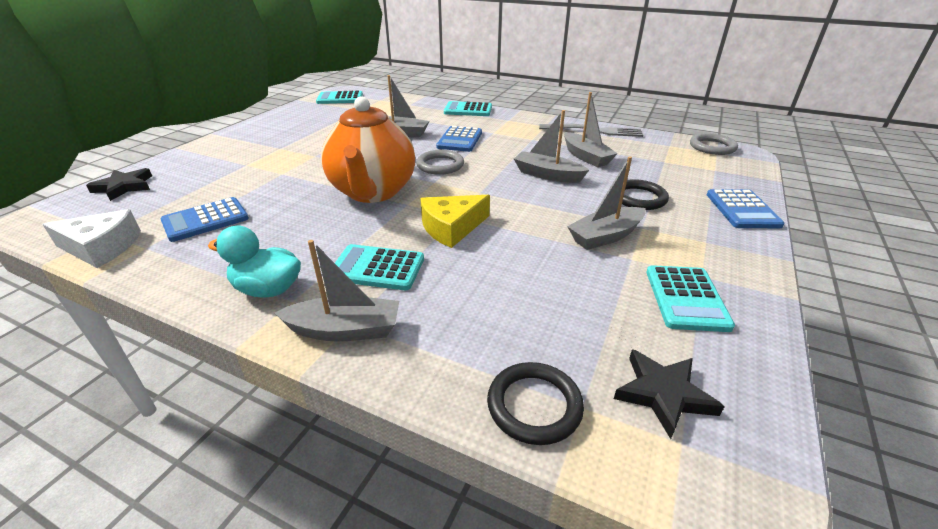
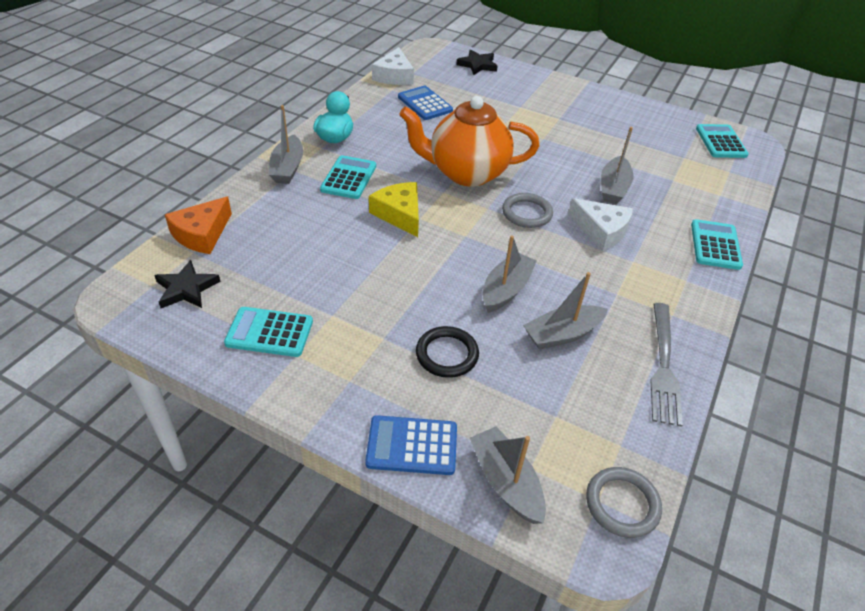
camera: 90 degrees right, 10 degrees up
blue calculator [436,126,482,152] -> white cheese [568,198,633,251]
black ring [487,362,584,445] -> orange cheese [165,196,232,254]
grey boat [567,156,646,250] -> grey boat moved to [470,426,546,524]

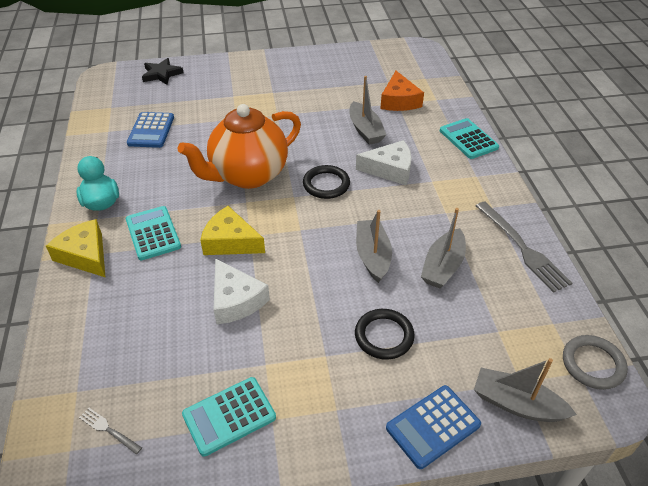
camera: 35 degrees left, 0 degrees up
black star [154,260,221,308] -> grey fork [79,408,142,454]
orange cheese [165,196,232,254] -> orange cheese moved to [380,71,424,111]
grey boat [269,105,303,184] -> yellow cheese [46,219,106,278]
white cheese [372,47,414,85] -> white cheese moved to [214,258,270,324]
blue calculator [398,86,453,120] -> blue calculator turned 105 degrees counterclockwise [127,112,174,148]
grey ring [502,193,553,228] -> black ring [303,165,350,199]
turquoise calculator [696,124,749,158] -> none

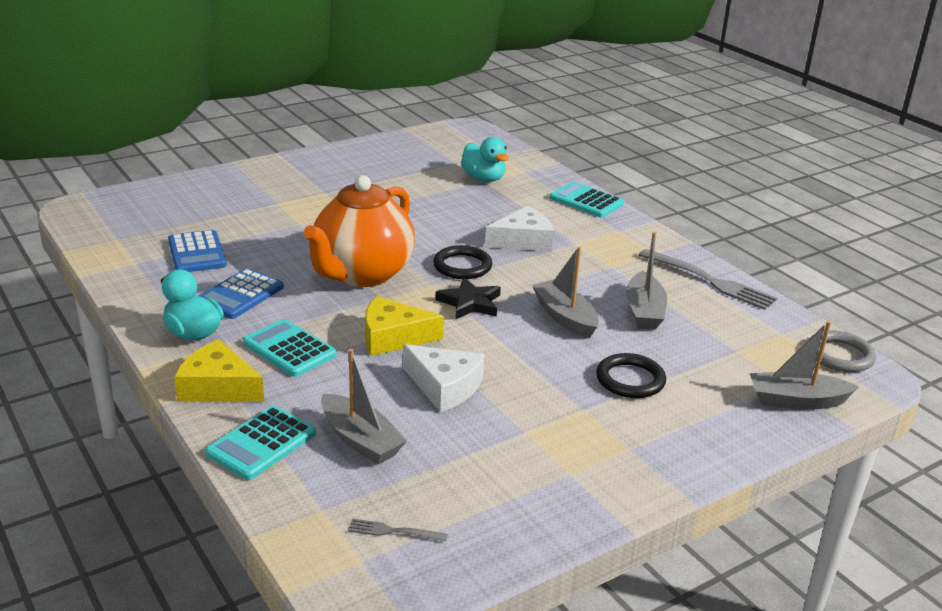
camera: 25 degrees left, 15 degrees down
black star [142,58,184,85] -> black star moved to [435,277,501,320]
turquoise calculator [182,377,276,457] -> turquoise calculator moved to [205,406,316,480]
grey boat [350,76,386,145] -> grey boat moved to [321,349,407,465]
orange cheese [380,71,424,111] -> turquoise duck [461,137,509,182]
blue calculator [386,385,481,469] -> blue calculator moved to [198,268,284,319]

